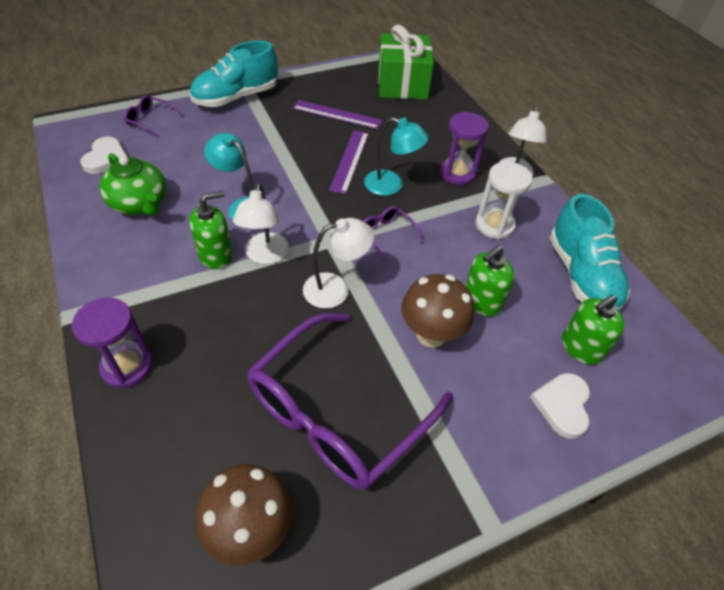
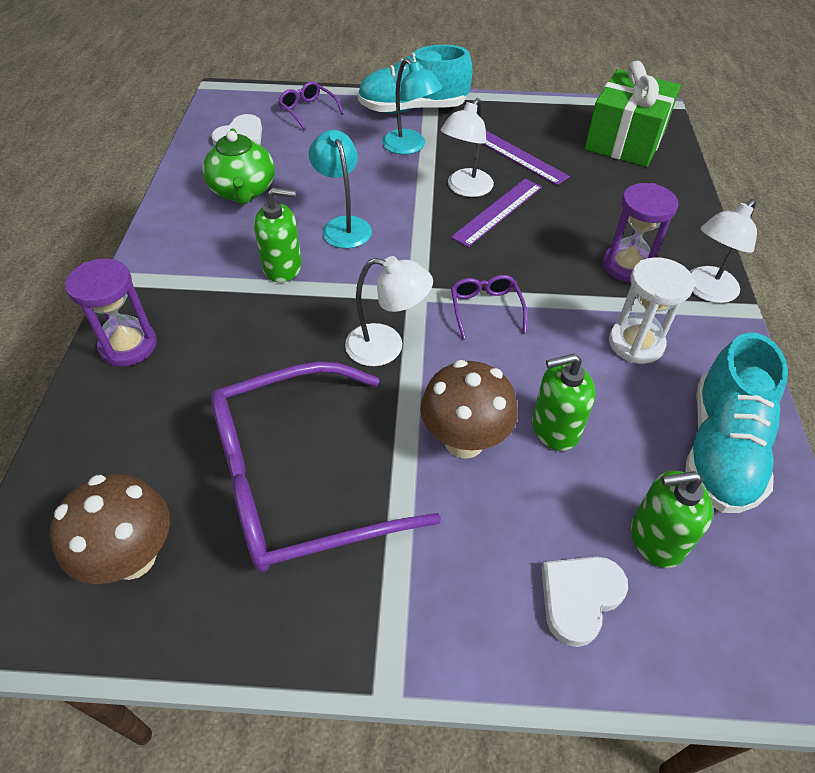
camera: 30 degrees right, 0 degrees up
white lamp [233,183,289,264] -> white lamp moved to [440,98,494,197]
turquoise lamp [364,117,429,196] -> turquoise lamp moved to [382,58,443,154]

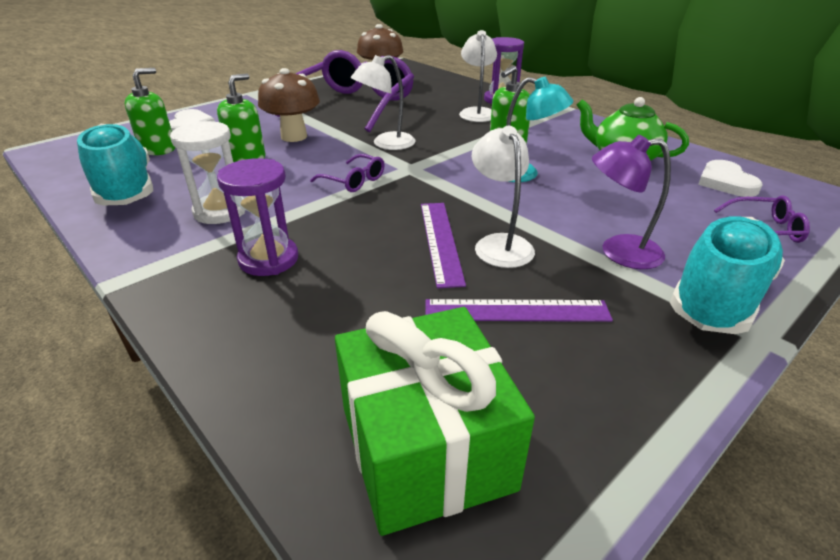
camera: 135 degrees right, 15 degrees down
turquoise lamp [382,58,443,154] -> purple lamp [592,135,671,269]
white lamp [690,199,757,303] -> white lamp moved to [459,30,497,122]

